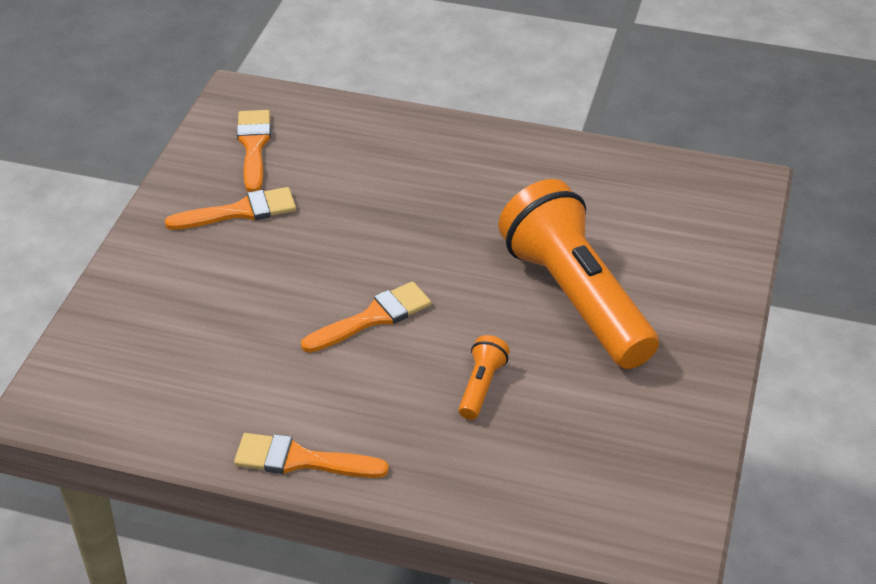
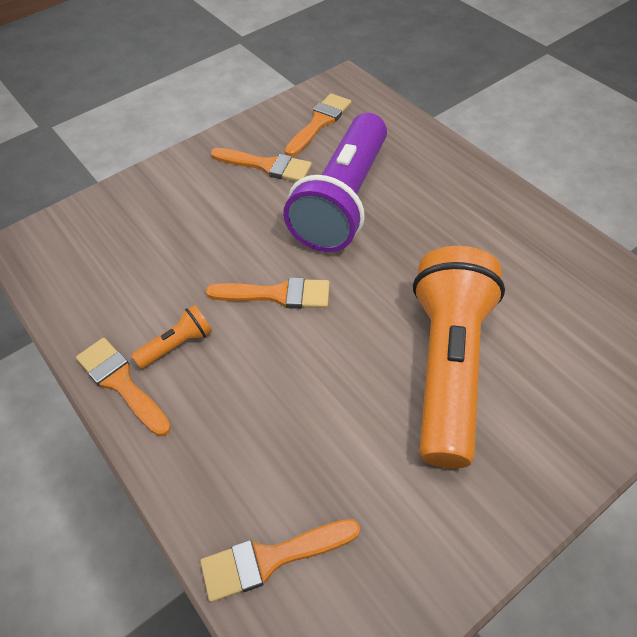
camera: 40 degrees right, 10 degrees up
orange flashlight [459,335,510,420] -> orange flashlight moved to [132,305,212,369]
none -> orange brush [200,519,360,602]
none -> purple flashlight [283,113,387,252]

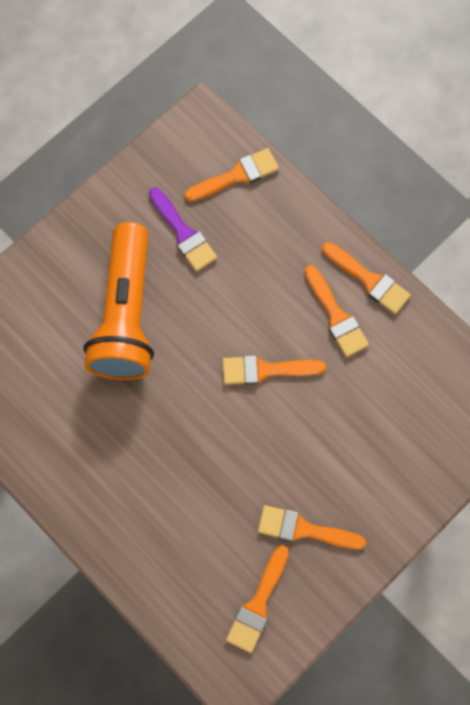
camera: 170 degrees right, 20 degrees up
orange flashlight [132,305,212,369] -> orange brush [305,265,369,357]
purple flashlight [283,113,387,252] -> none
none -> purple brush [149,187,217,272]

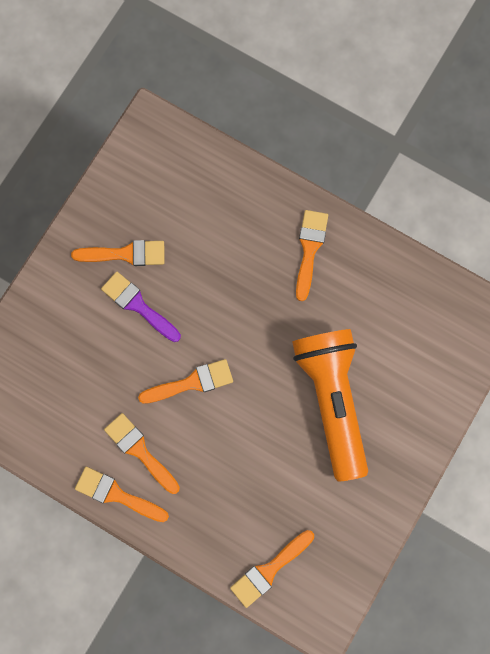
camera: 165 degrees right, 5 degrees up
purple brush [149,187,217,272] -> purple brush moved to [101,272,181,342]
orange brush [226,545,289,653] -> orange brush moved to [296,210,328,301]

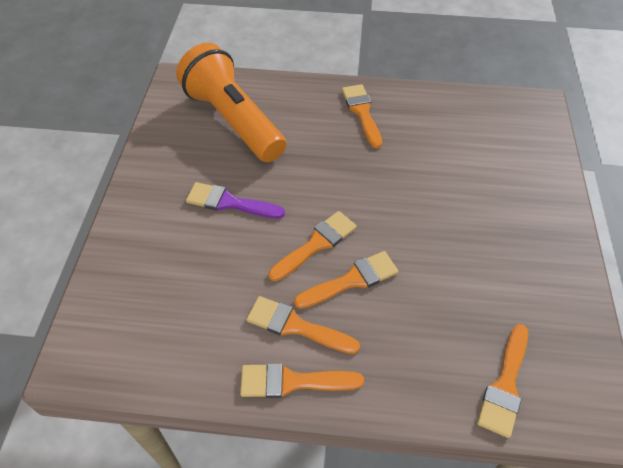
camera: 25 degrees left, 25 degrees down
orange brush [71,240,165,266] -> orange brush moved to [294,251,399,309]
orange flashlight [292,329,368,482] -> orange flashlight moved to [176,43,286,162]

